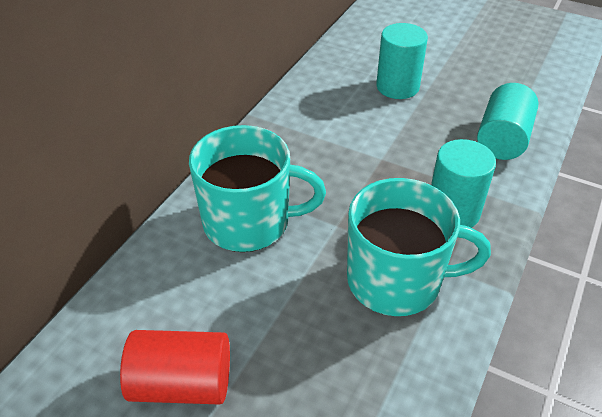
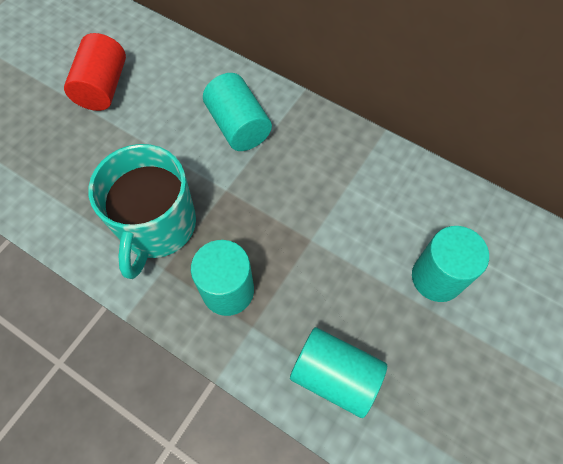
camera: 95 degrees right, 20 degrees up
turquoise mug [189,125,326,252] -> turquoise cylinder [203,73,272,151]

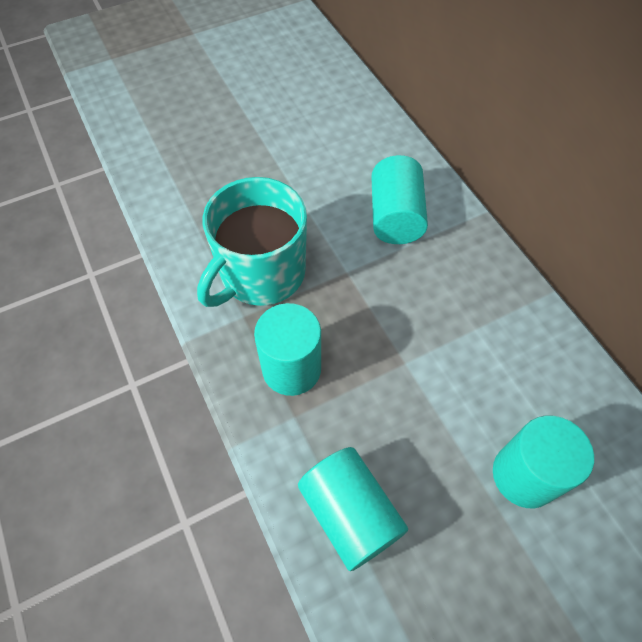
camera: 30 degrees right, 5 degrees down
red cylinder [64,33,126,111] -> none

